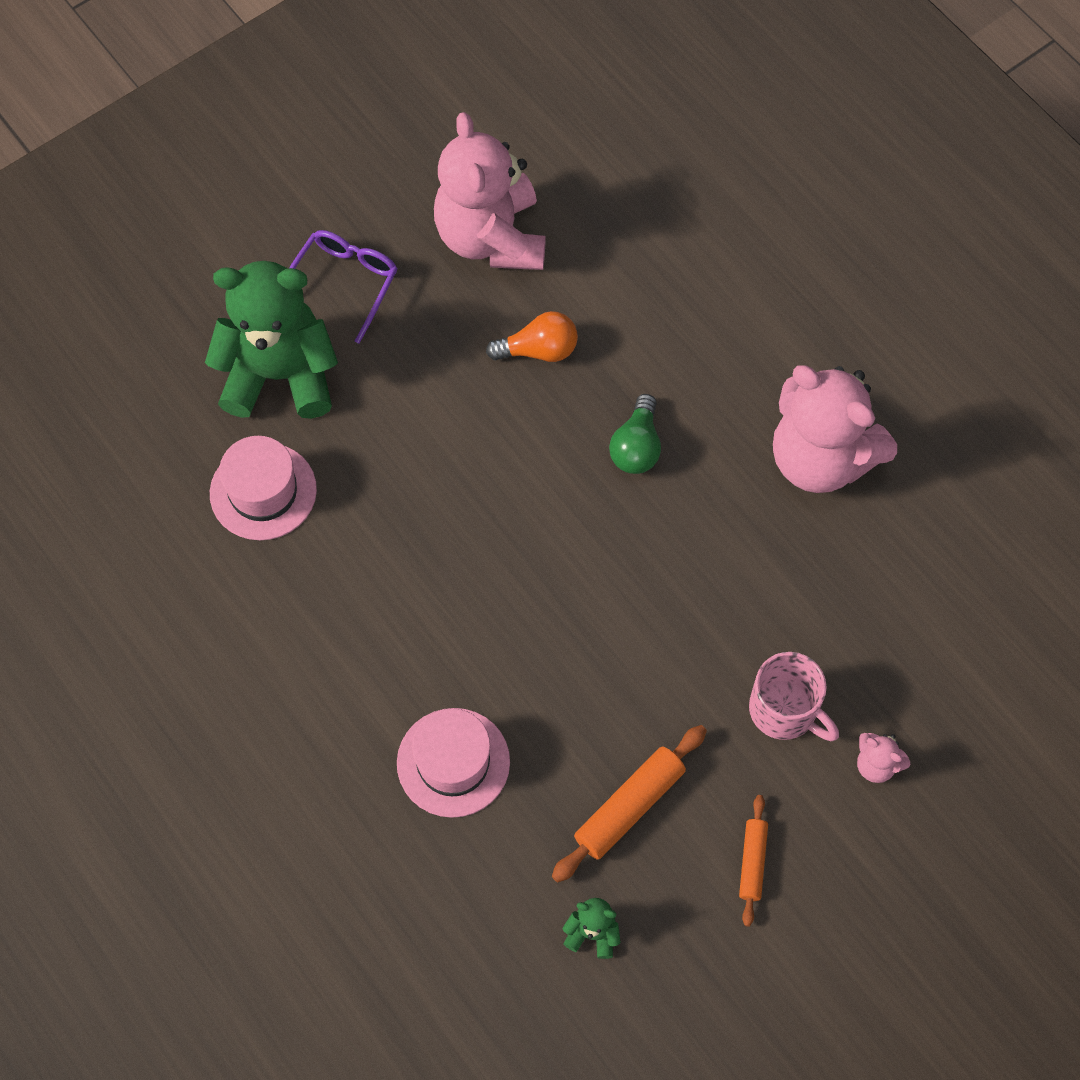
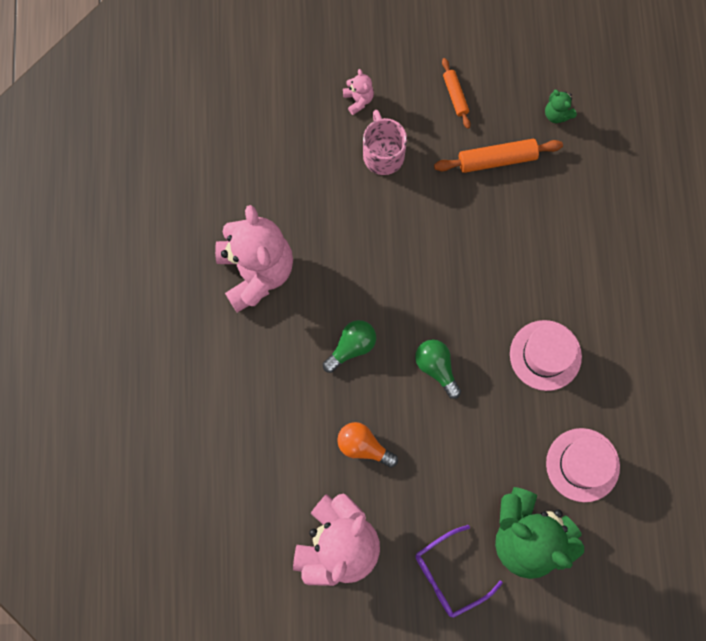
camera: 145 degrees left, 10 degrees up
pink hat [397,708,510,818] -> pink hat moved to [510,320,582,391]
orange rolling pin [739,795,768,927] -> orange rolling pin turned 60 degrees counterclockwise [442,58,471,129]
none -> green light bulb [415,339,461,399]

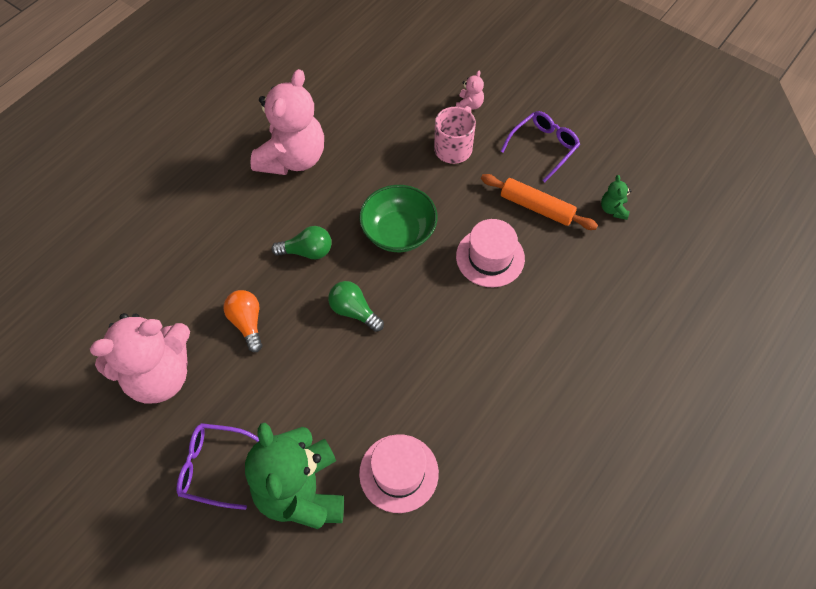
camera: 40 degrees right, 15 degrees down
green light bulb [415,339,461,399] -> green light bulb turned 60 degrees counterclockwise [328,281,384,332]
orange rolling pin [442,58,471,129] -> purple glasses [500,111,580,182]
pink hat [510,320,582,391] -> pink hat moved to [456,219,525,287]
none -> green bowl [359,185,438,252]

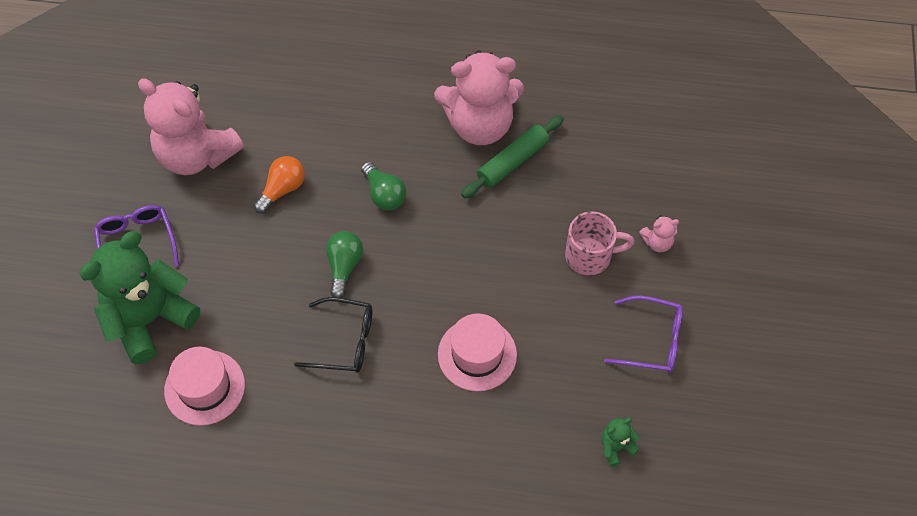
camera: 60 degrees right, 0 degrees up
green bowl [359,185,438,252] -> none
orange rolling pin [481,174,598,230] -> none
none -> black glasses [294,297,372,373]
none -> green rolling pin [461,115,564,198]

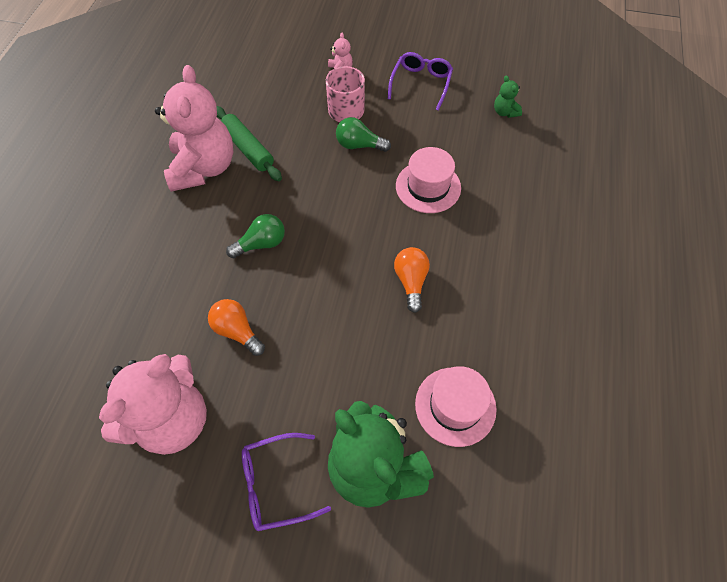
camera: 85 degrees left, 0 degrees up
black glasses [294,297,372,373] -> orange light bulb [394,247,430,313]
green light bulb [326,231,363,298] -> green light bulb moved to [336,117,391,152]

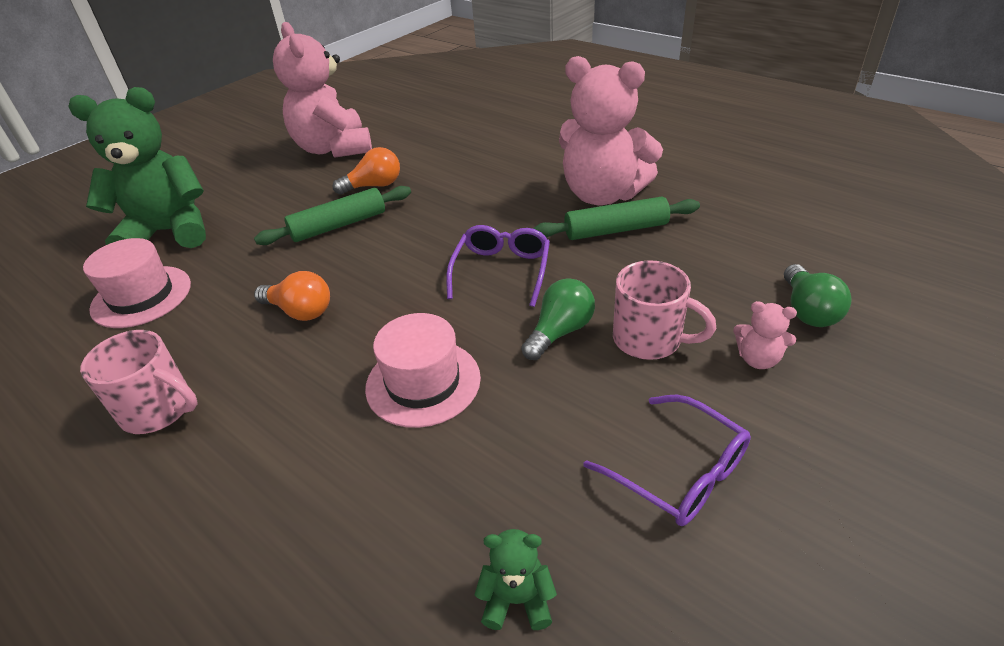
camera: 120 degrees right, 20 degrees down
green light bulb [226,214,285,258] -> green light bulb moved to [784,264,852,327]
purple glasses [242,433,331,531] -> purple glasses moved to [446,225,550,307]
none -> pink mug [80,330,197,434]
none -> green rolling pin [254,186,411,245]

